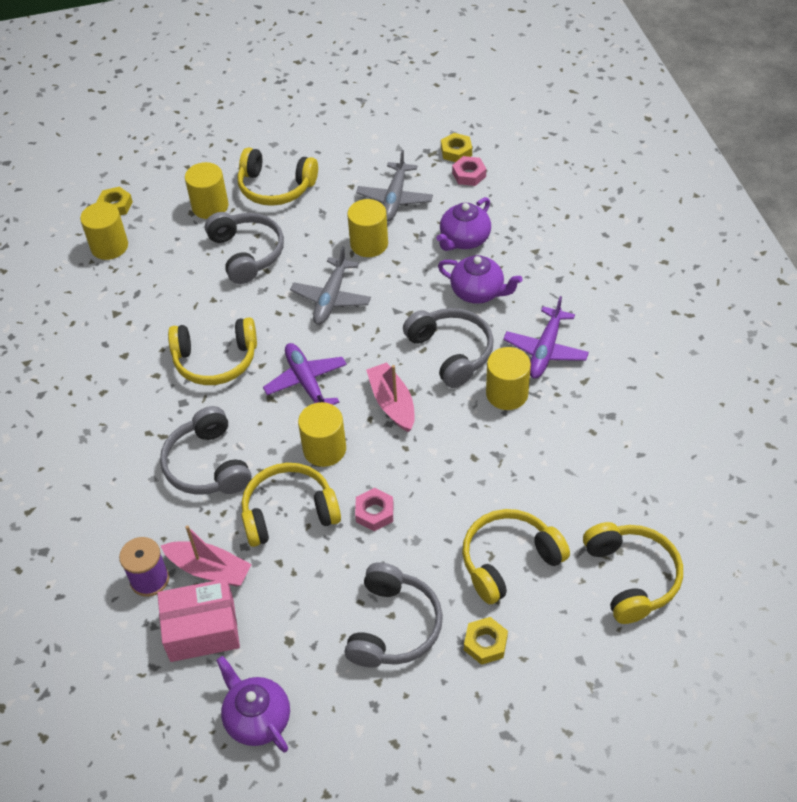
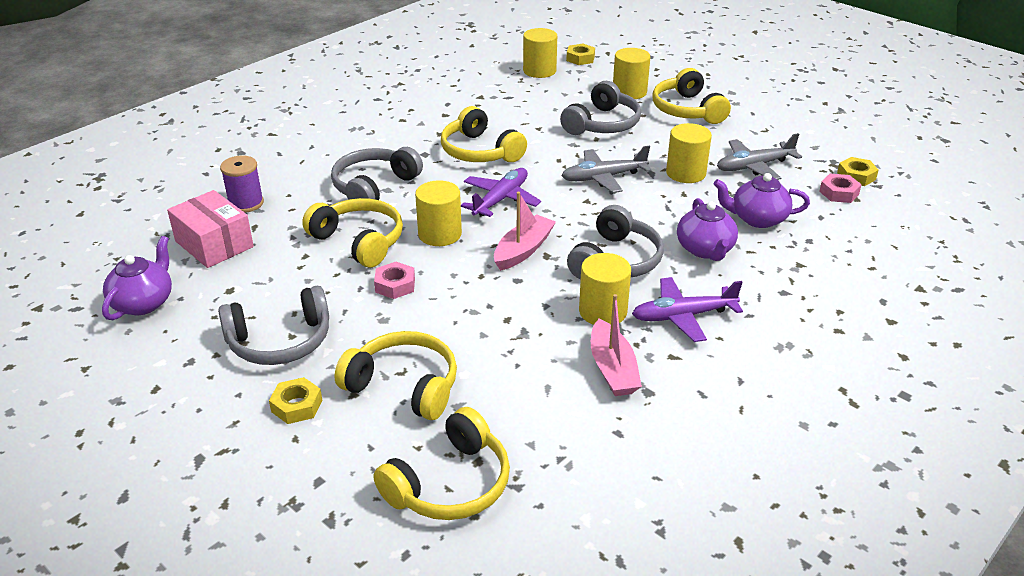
camera: 55 degrees right, 15 degrees down
pink boat [160,525,252,586] -> pink boat moved to [591,294,642,396]

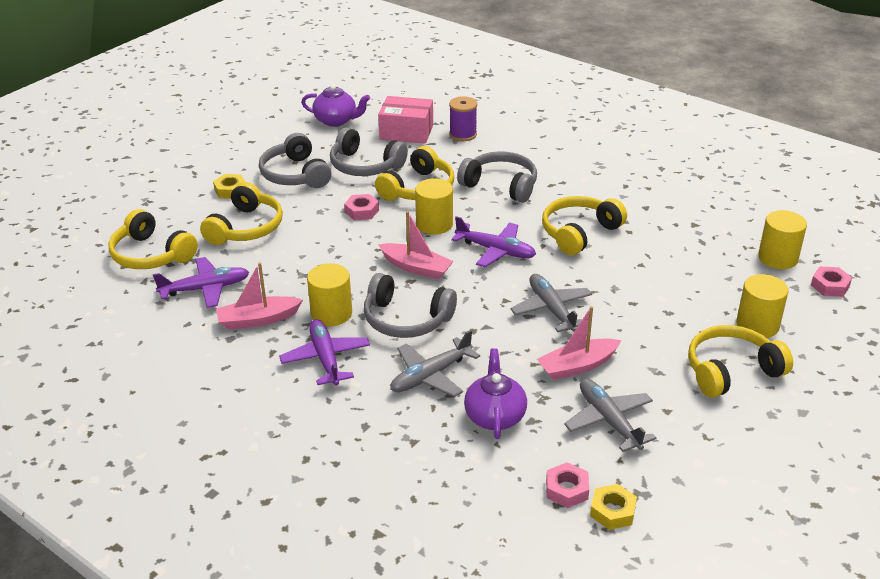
camera: 85 degrees right, 0 degrees up
pink box [167,190,254,268] -> pink box turned 60 degrees clockwise [378,96,433,143]
grey headphones [560,81,641,135] -> grey headphones moved to [330,128,408,176]
yellow nut [566,44,595,65] -> pink nut [811,267,852,297]
yellow cylinder [666,123,712,183] -> pink boat [537,306,621,380]
purple teapot [677,198,738,261] -> grey plane [390,330,480,397]
none -> purple plane [153,257,249,308]

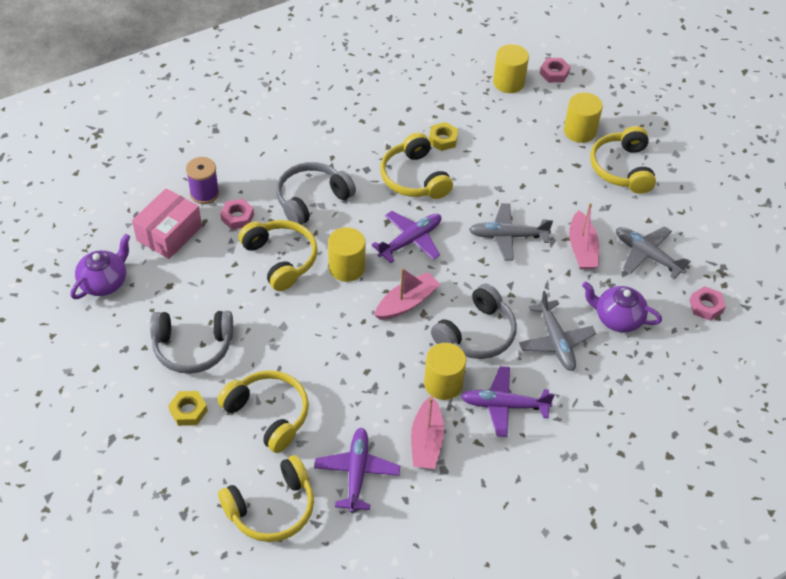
camera: 70 degrees left, 15 degrees up
grey headphones [330,128,408,176] -> none
pink nut [344,194,379,220] -> pink nut moved to [220,199,254,230]
grey plane [564,379,656,452] -> grey plane turned 45 degrees clockwise [616,226,691,279]
yellow nut [590,484,637,530] -> yellow nut moved to [429,122,458,151]

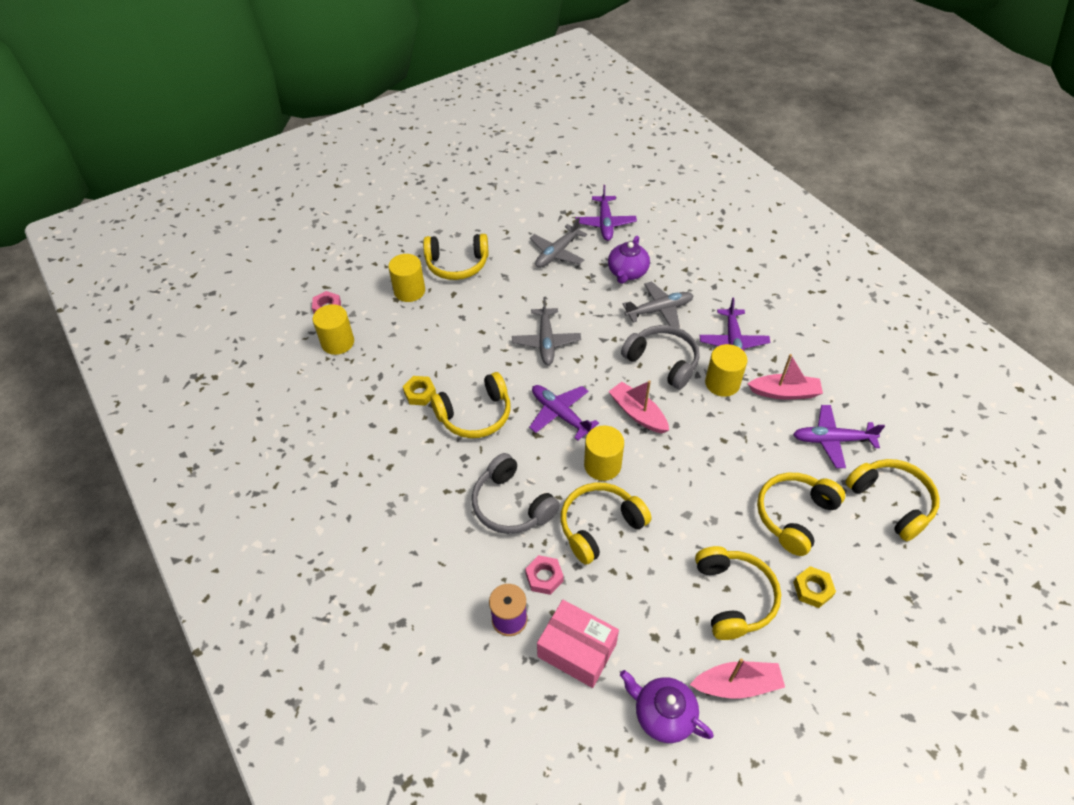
camera: 90 degrees left, 0 degrees up
grey headphones [150,311,233,374] -> yellow headphones [695,546,781,640]
pink boat [569,203,599,269] -> pink boat moved to [690,658,785,699]
pink nut [689,286,726,321] -> purple plane [575,185,637,241]

